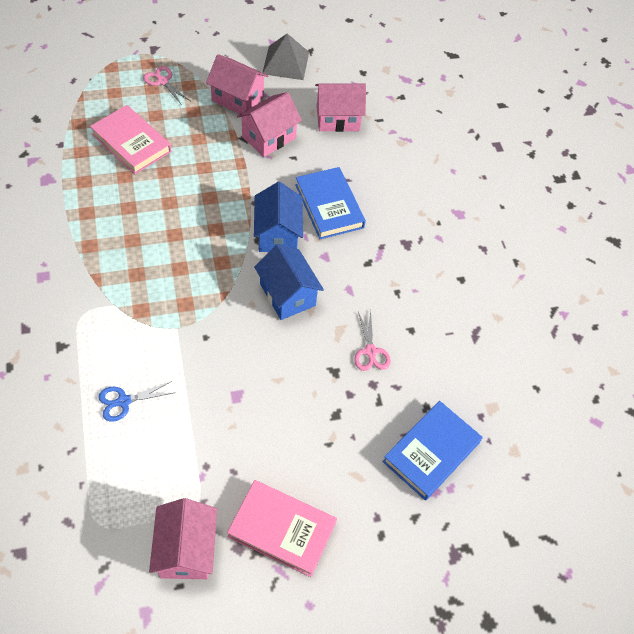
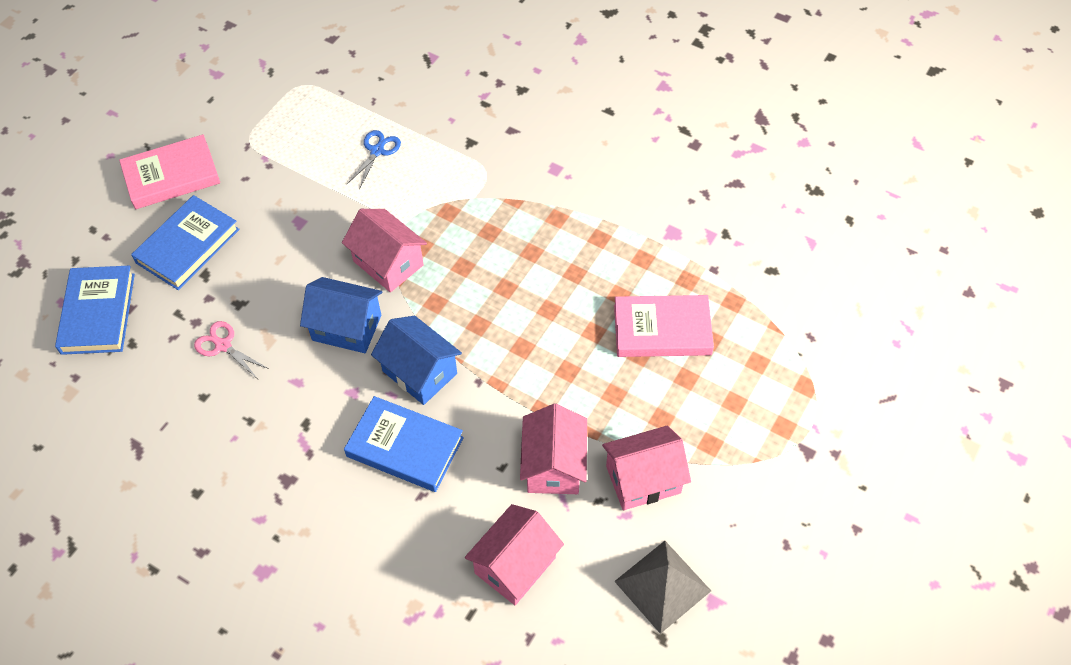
camera: 140 degrees right, 0 degrees up
pink scissors [143,66,190,105] -> none
pink house [149,498,217,579] -> pink house moved to [342,209,427,292]
none -> blue book [131,195,240,290]

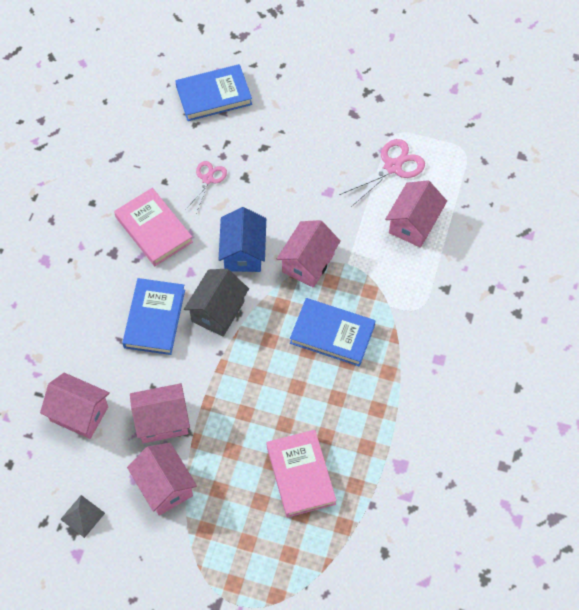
camera: 75 degrees right, 5 degrees up
pink book [119,134,220,209] -> pink book moved to [114,188,193,266]
blue book [131,195,240,290] -> blue book moved to [290,298,375,367]
blue scissors [347,130,401,189] -> pink house [385,180,447,248]
blue house [371,316,462,405] -> grey house [184,269,249,337]
grey pyramid [614,541,711,634] -> grey pyramid [60,495,105,538], size x0.63
none -> pink scissors [339,139,425,207]

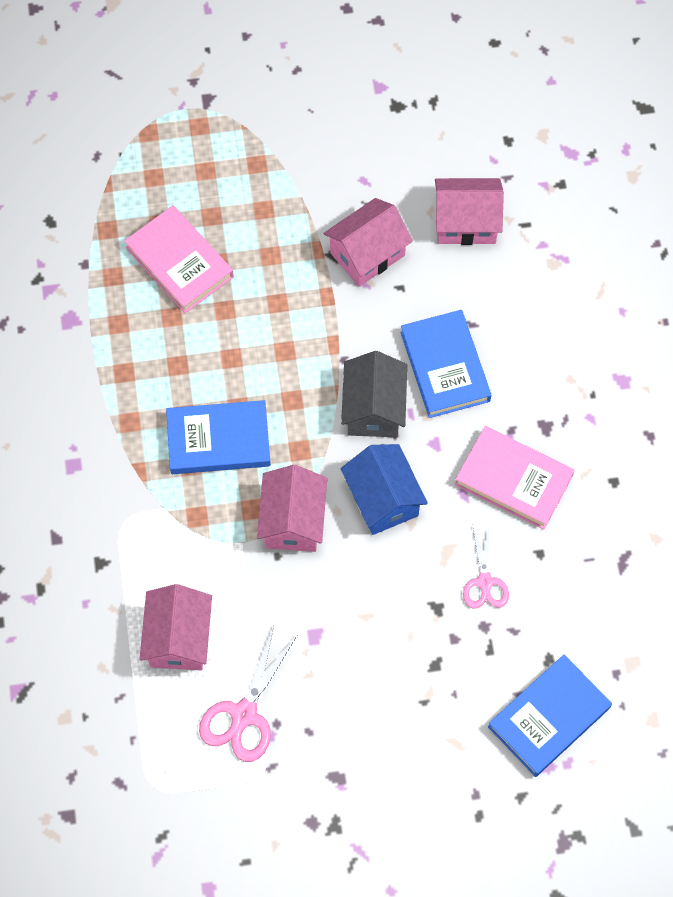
camera: 155 degrees right, 5 degrees up
grey pyramid [60,495,105,538] -> none
pink house [127,443,197,516] -> none

